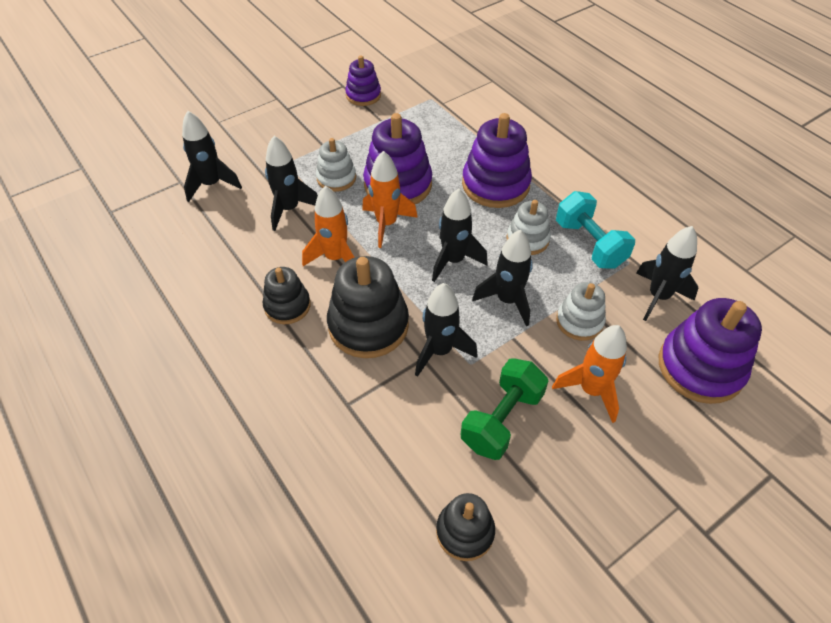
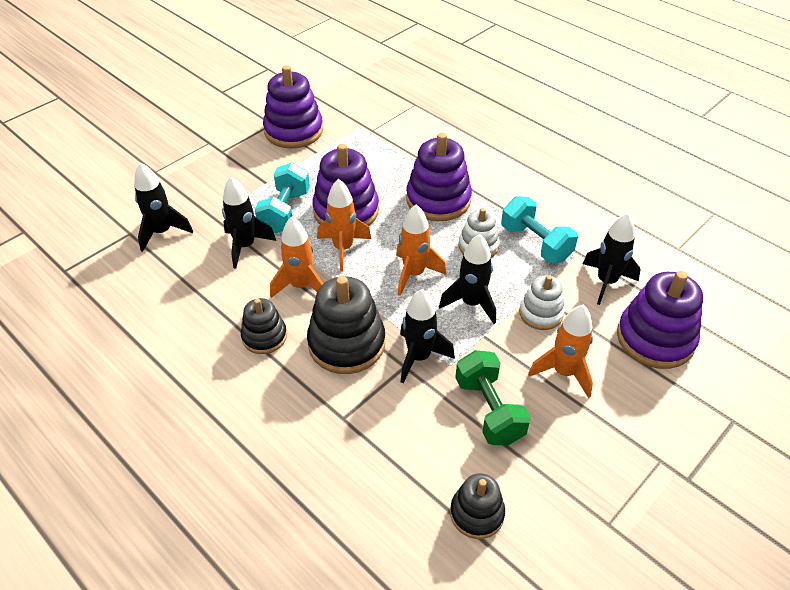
camera: 10 degrees left, 5 degrees down
white stacking toy [316,138,356,192] -> turquoise dumbbell [255,162,310,234]
purple stacking toy [345,55,381,106] -> purple stacking toy [263,65,323,148], size x1.70
black rocket [432,189,488,282] -> orange rocket [396,205,446,296]
green dumbbell [460,358,548,460] -> green dumbbell turned 45 degrees counterclockwise [455,350,531,445]

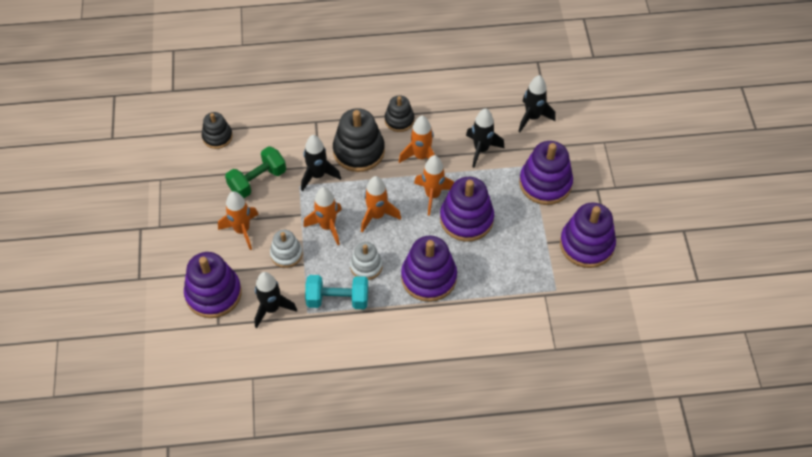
camera: 130 degrees right, 10 degrees up
turquoise dumbbell [255,162,310,234] -> none
black rocket [439,234,496,324] -> orange rocket [303,187,342,245]
green dumbbell [455,350,531,445] -> green dumbbell turned 60 degrees counterclockwise [225,146,286,198]
none -> purple stacking toy [519,141,573,205]

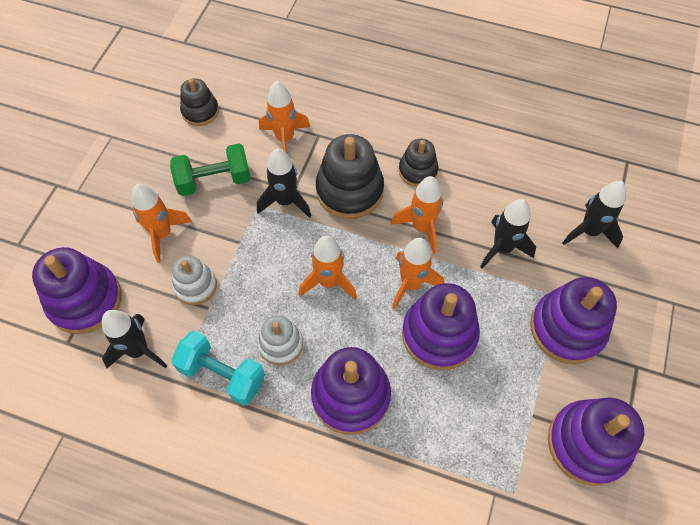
camera: 25 degrees right, 5 degrees up
orange rocket [303,187,342,245] -> orange rocket moved to [259,81,310,152]

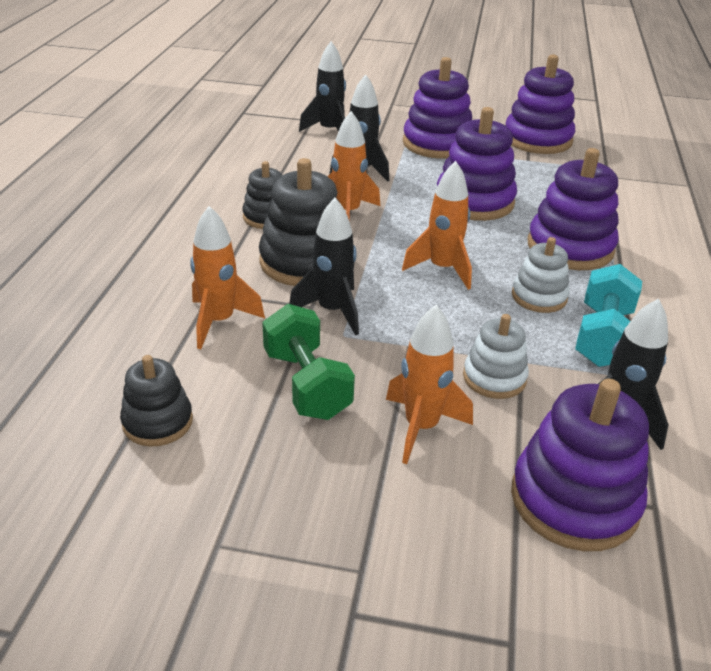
camera: 100 degrees left, 25 degrees down
orange rocket [392,238,444,310] -> none

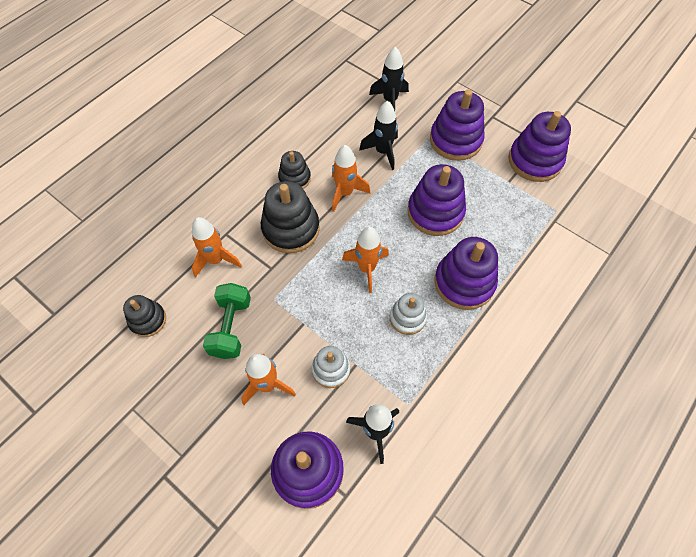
camera: 30 degrees right, 25 degrees up
black rocket [289,198,359,335] -> none
turquoise dumbbell [575,264,642,367] -> none

